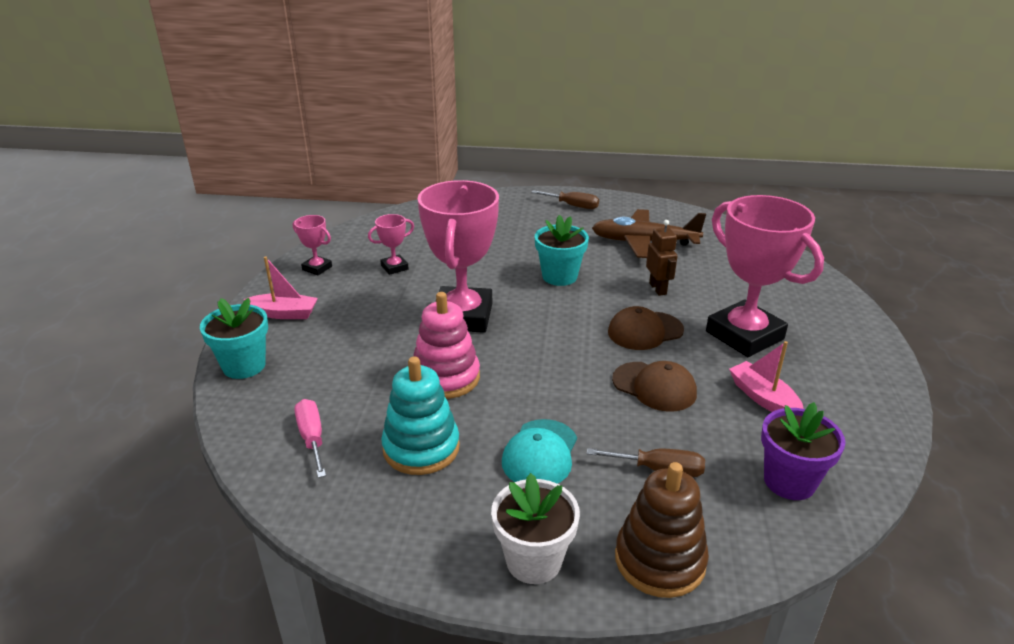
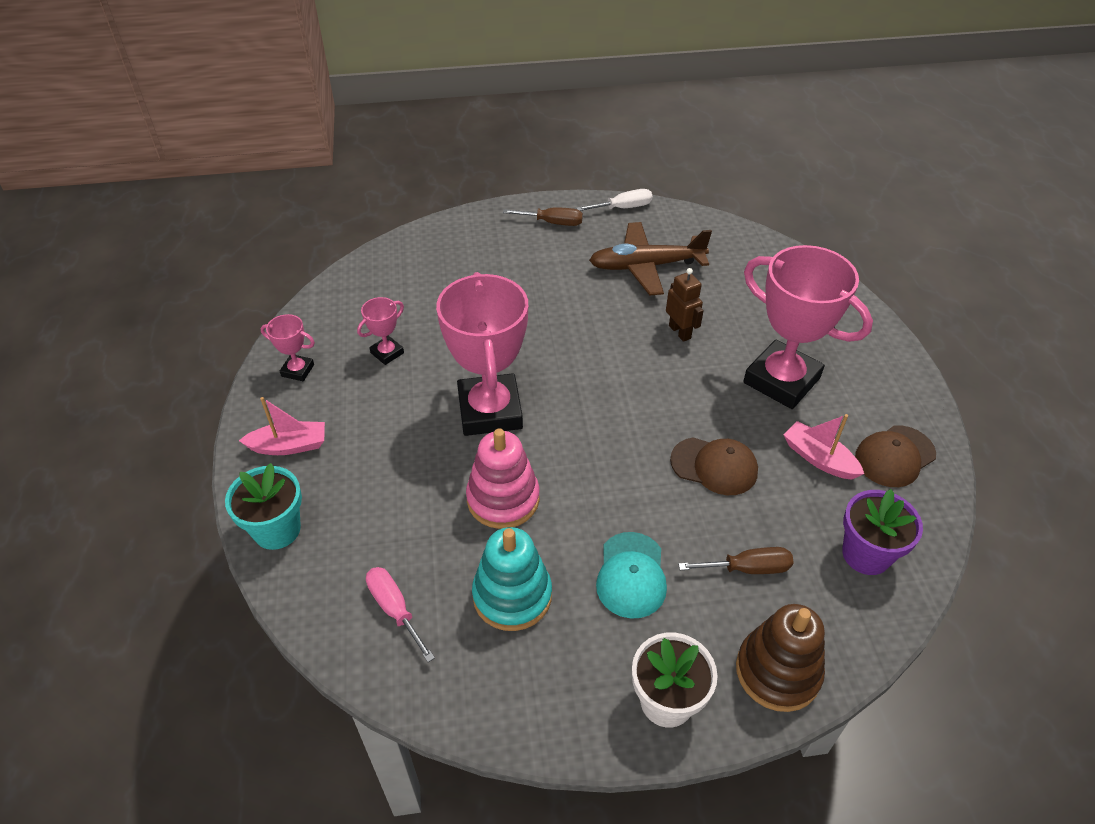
camera: 15 degrees left, 15 degrees up
turquoise flower pot [535,215,589,286] -> none
brown cap [608,306,684,350] -> brown cap moved to [855,425,936,487]
none -> white screwdriver [576,189,653,211]

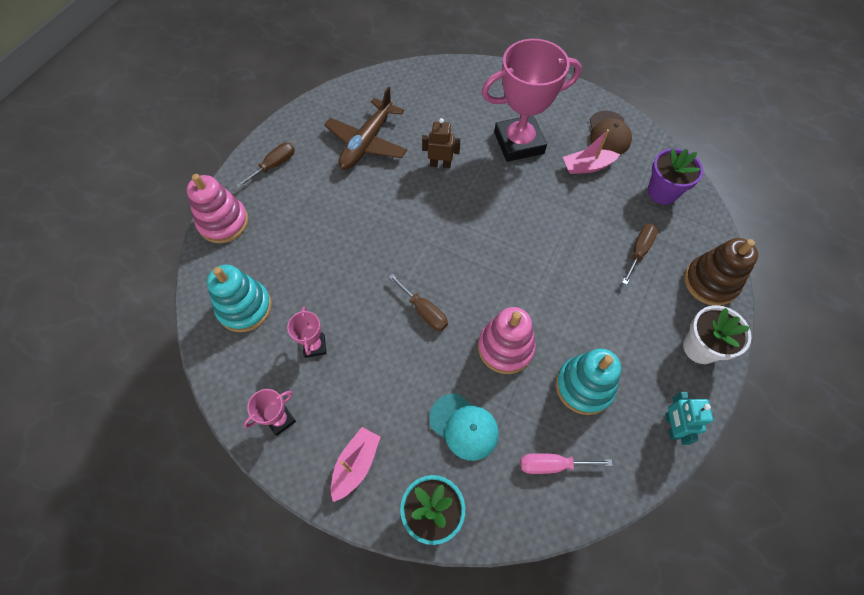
camera: 55 degrees left, 15 degrees up
pink trophy [436,272,528,436] -> brown screwdriver [389,274,448,331]
white screwdriver [576,189,653,211] -> none
turquoise cap [596,532,667,618] -> turquoise cap moved to [429,393,499,461]
brown cap [670,437,758,495] -> none
none -> pink stacking toy [186,174,249,243]
none -> turquoise stacking toy [207,265,272,332]
none -> turquoise robot [665,392,713,445]

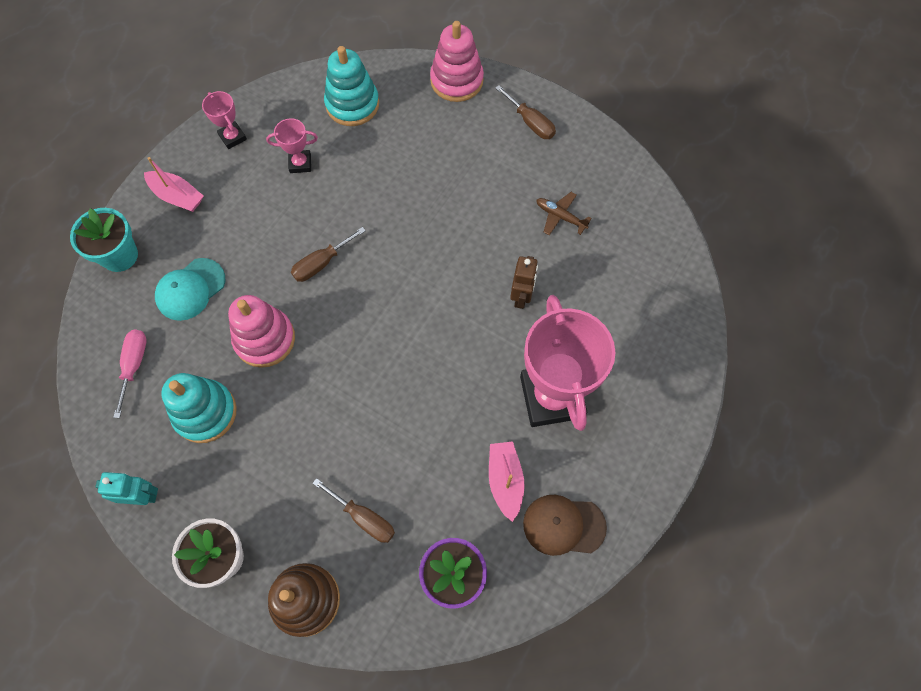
camera: 95 degrees right, 5 degrees up
brown plane [324,87,407,170] -> brown plane [536,192,592,235], size x0.50

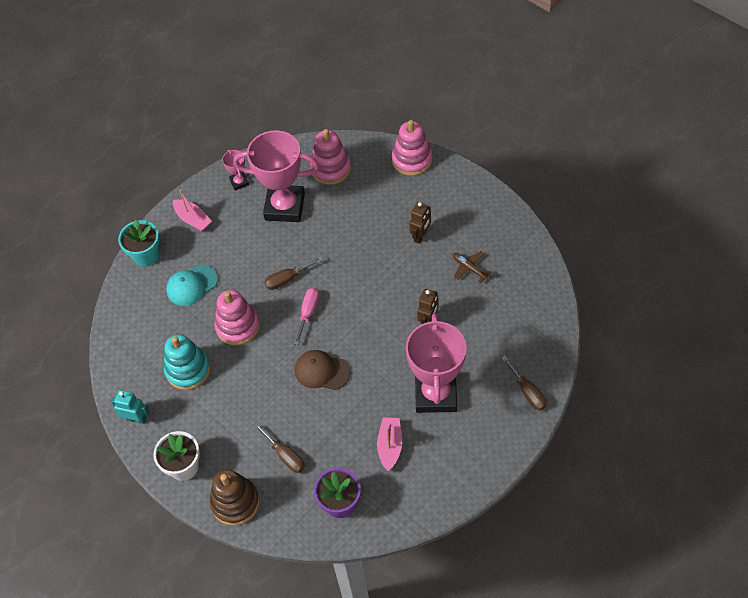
camera: 15 degrees right, 10 degrees down
pink screwdriver [113,329,146,418] -> pink screwdriver moved to [294,288,319,345]
pink trophy [266,118,318,173] -> pink trophy [233,130,319,222], size x2.27
turquoise stacking toy [324,46,379,126] -> pink stacking toy [310,129,351,185]
brown screwdriver [495,85,556,139] -> brown screwdriver moved to [502,356,547,411]
brown cap [523,495,607,556] -> brown cap moved to [295,350,350,390]
none -> brown robot [409,202,431,244]

